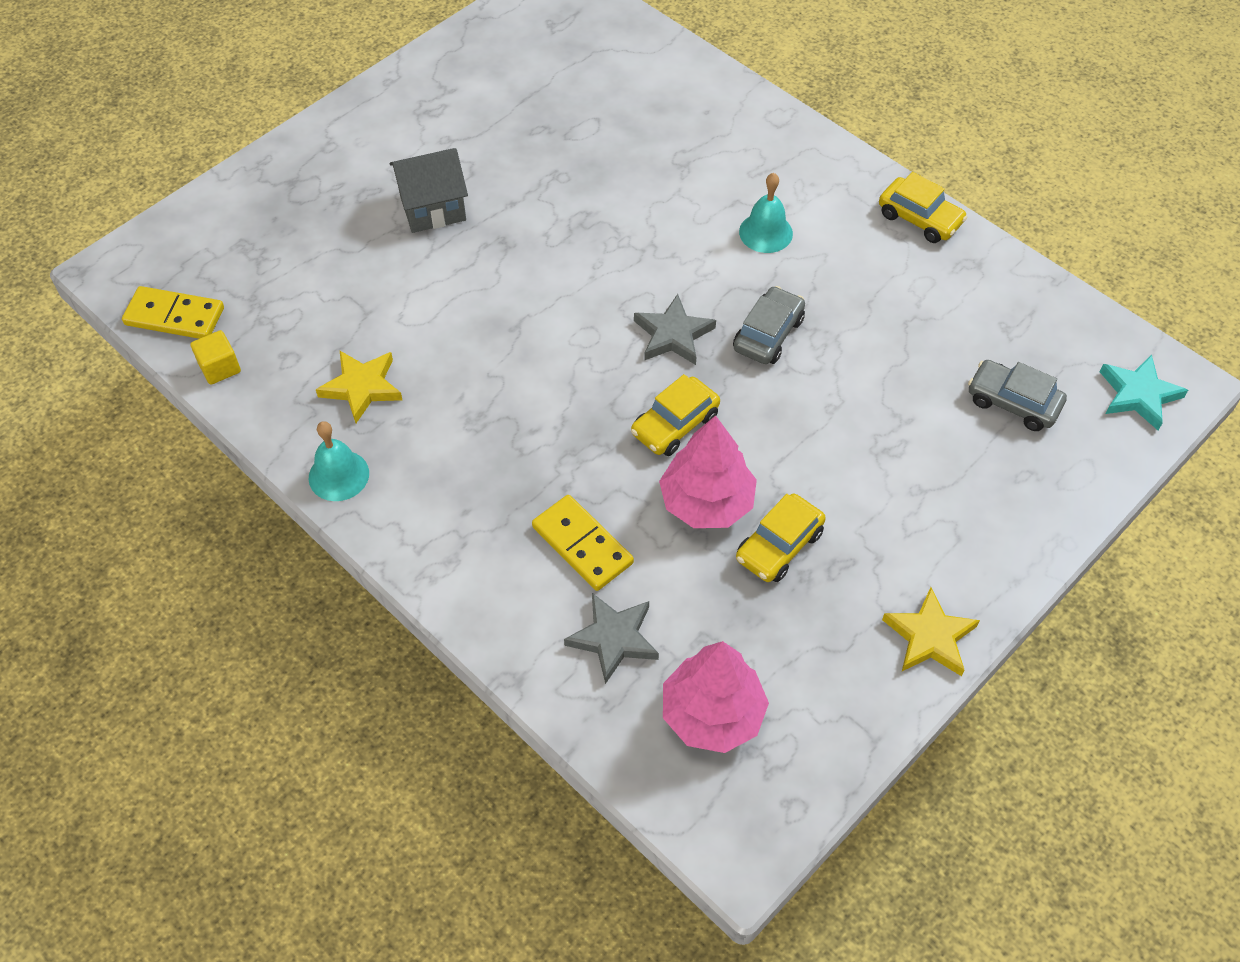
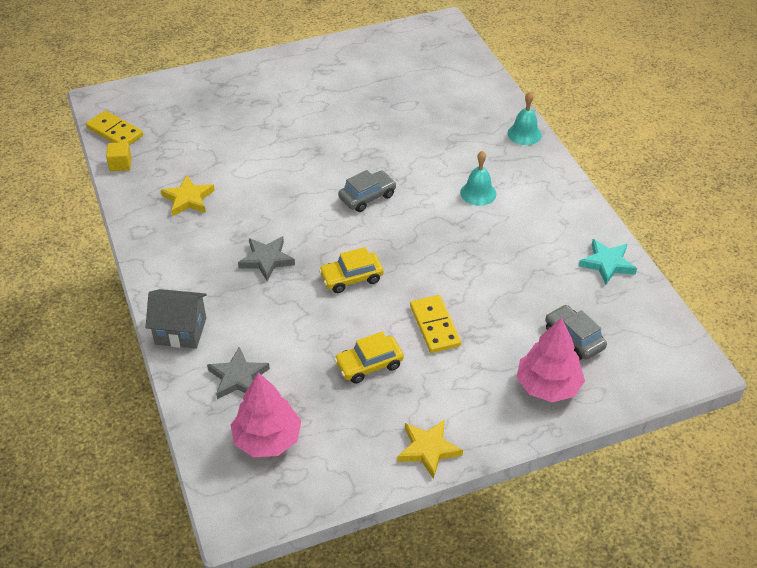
camera: 25 degrees right, 10 degrees down
turquoise bell [309,421,369,501] -> turquoise bell moved to [508,92,542,145]
grey house [389,148,468,233] -> grey house moved to [146,289,207,349]
yellow domino [532,495,634,591] -> yellow domino moved to [410,295,461,353]
grey star [634,294,716,365] -> grey star moved to [238,236,295,281]
pink tree [659,415,757,528] -> pink tree moved to [517,318,585,402]
grey car [733,286,805,364] -> grey car moved to [338,170,397,212]
yellow car [879,172,968,243] -> none
turquoise star [1100,354,1188,430] -> turquoise star moved to [579,239,637,285]

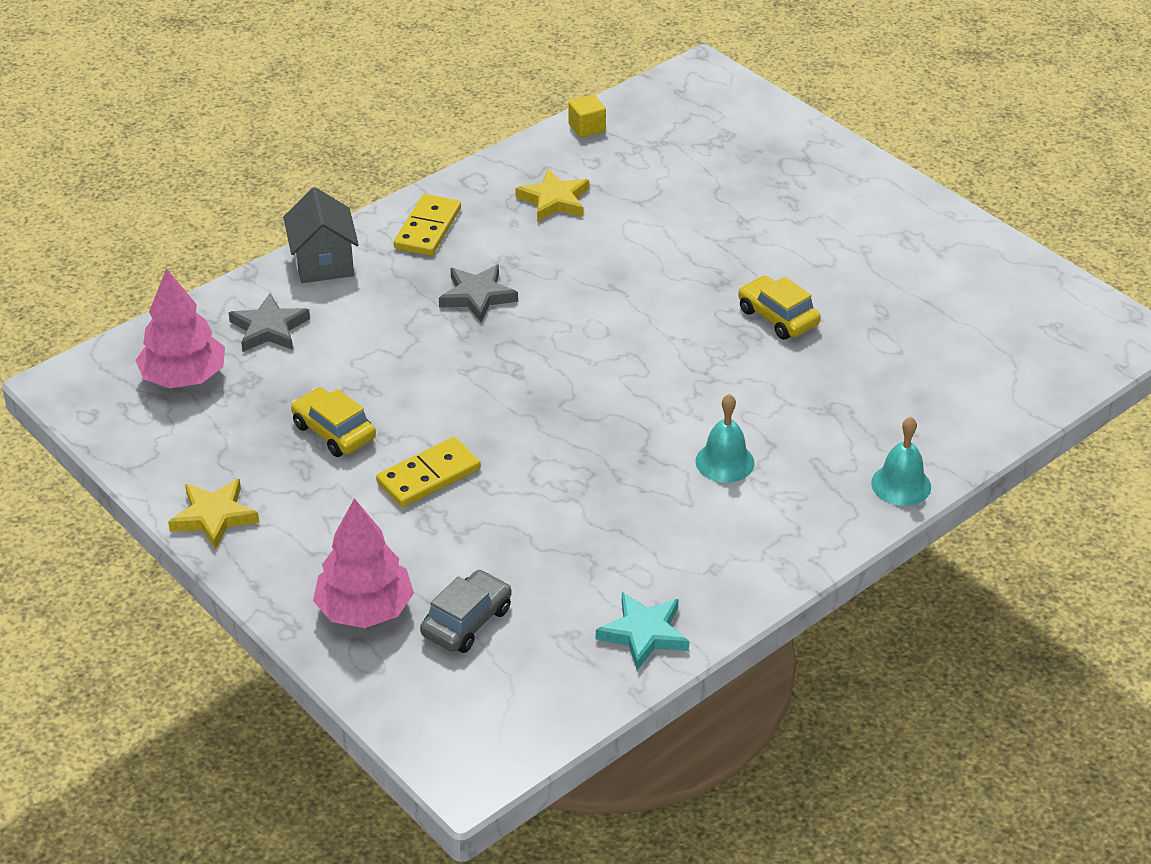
camera: 70 degrees right, 5 degrees down
yellow domino [86,110,143,145] -> yellow domino moved to [394,194,461,256]
yellow car [319,247,384,293] -> yellow car moved to [738,275,821,340]
grey car [338,170,397,212] -> none

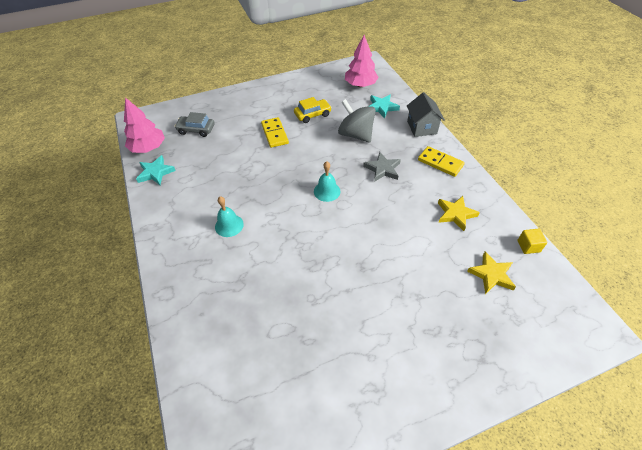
camera: 110 degrees right, 10 degrees up
yellow star [168,479,259,550] -> yellow star moved to [467,252,516,294]
grey star [228,293,310,352] -> turquoise star [370,95,400,119]
grey house [283,187,359,283] -> grey house turned 75 degrees clockwise [407,92,445,137]
pink tree [313,498,414,628] -> pink tree moved to [124,97,165,153]
grey car [420,570,512,653] -> grey car turned 135 degrees clockwise [174,112,215,137]
yellow car [738,275,821,340] -> none
turquoise bell [871,417,931,506] -> turquoise bell moved to [314,162,341,202]
none -> grey spinning top [338,99,376,143]

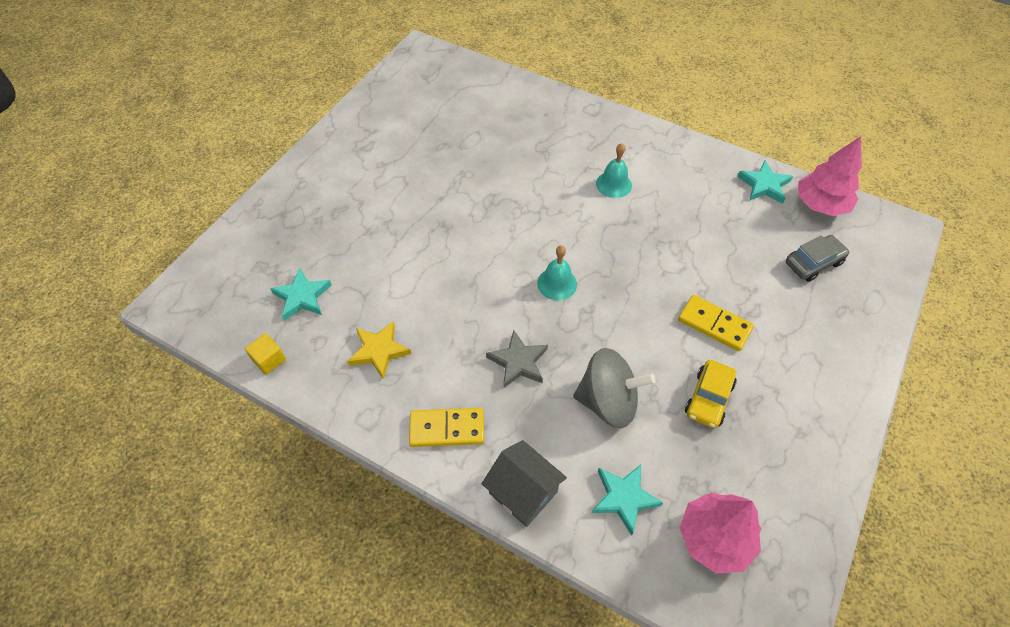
camera: 140 degrees right, 5 degrees up
yellow star [467,252,516,294] -> turquoise star [270,268,332,321]

